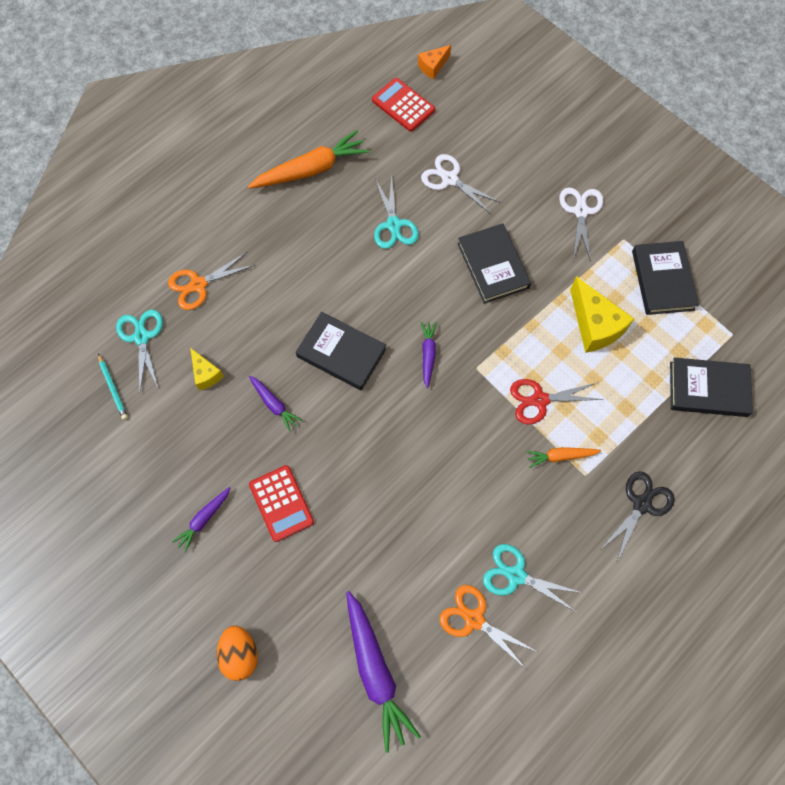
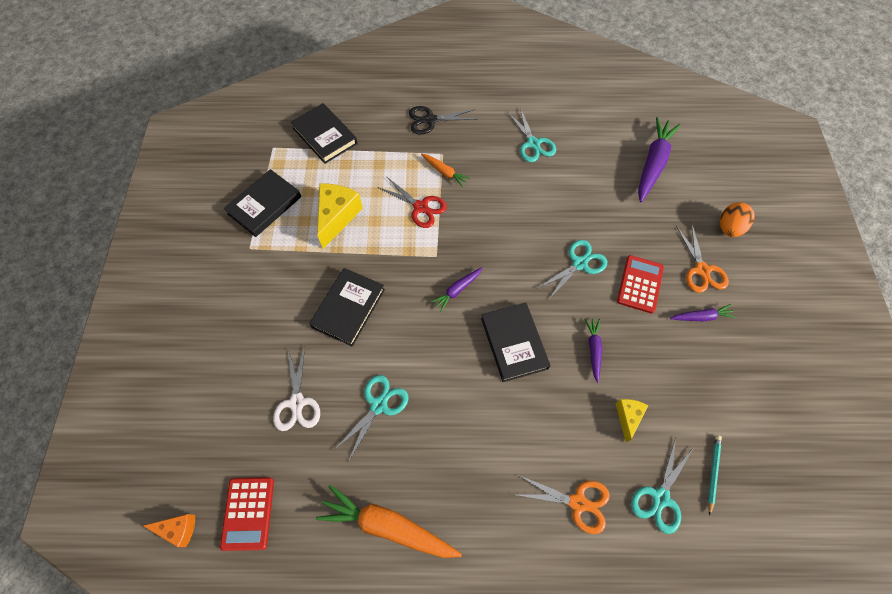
camera: 135 degrees left, 5 degrees down
orange scissors [439,585,536,670] -> orange scissors moved to [676,225,728,293]
white scissors [559,188,603,262] -> none
none -> turquoise scissors [538,240,607,299]

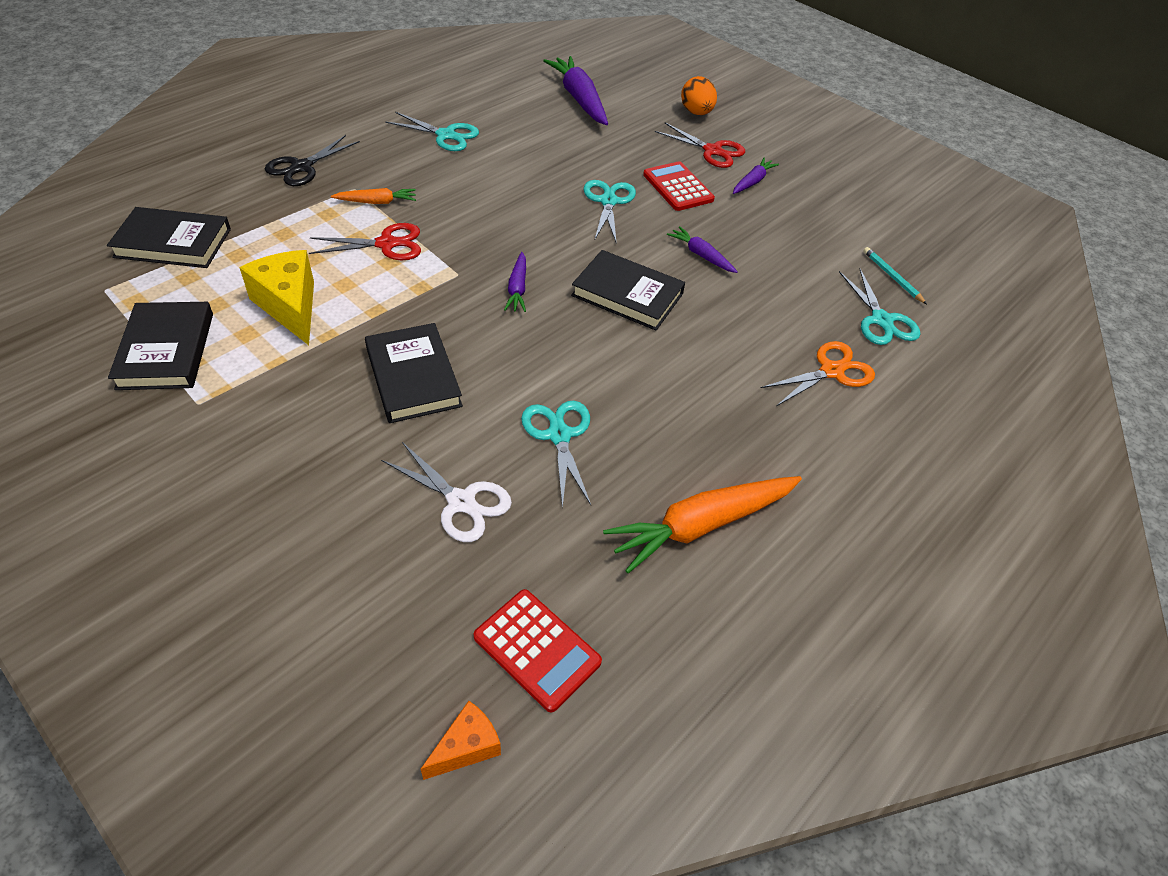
camera: 50 degrees left, 15 degrees down
yellow cheese [616,399,648,443] -> none
orange scissors [676,225,728,293] -> red scissors [655,123,745,168]

